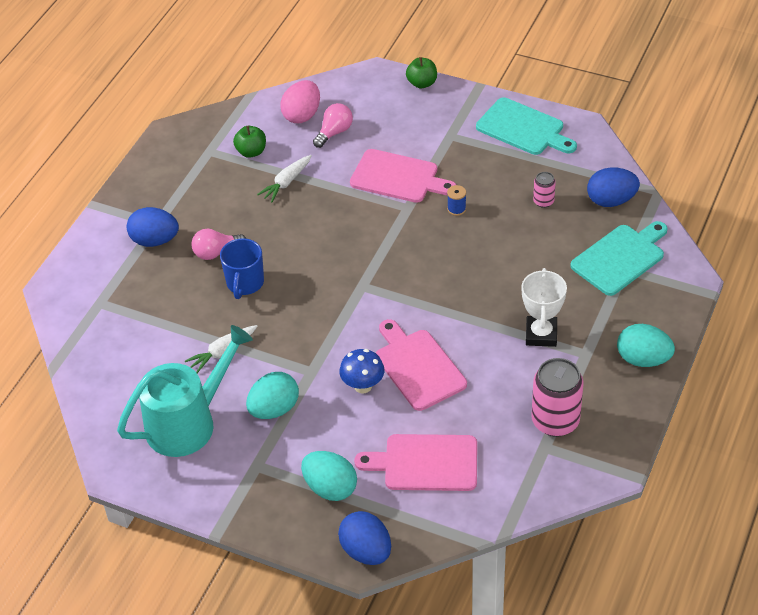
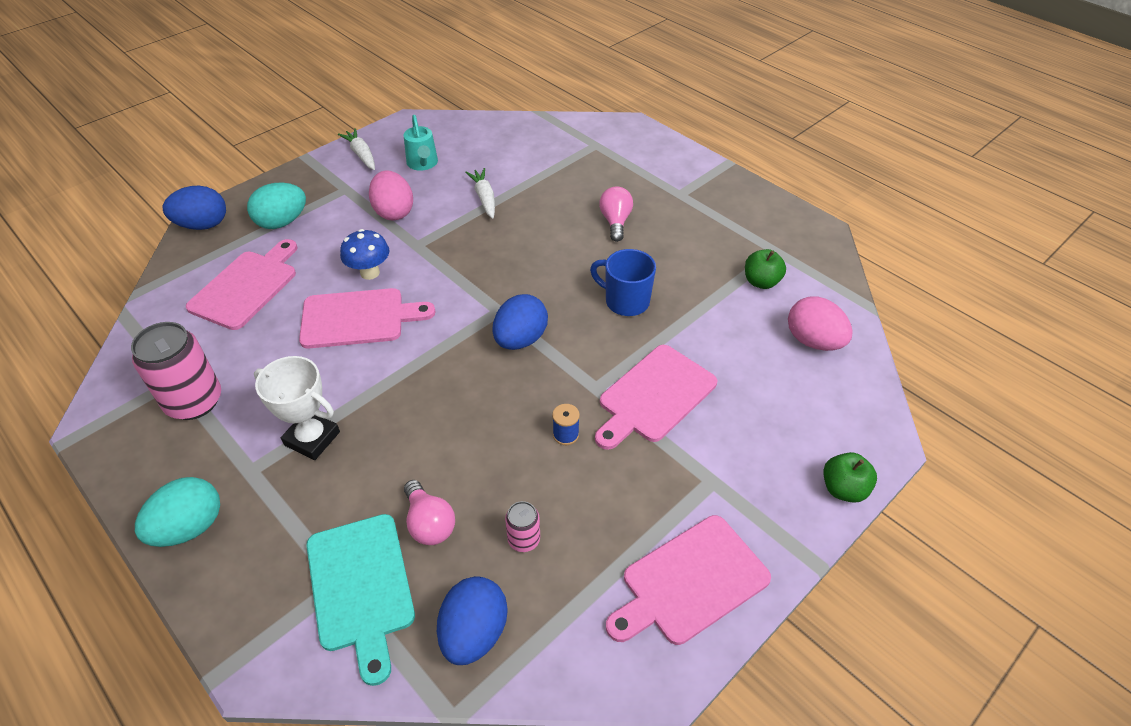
camera: 110 degrees right, 0 degrees up
turquoise watering can [117,325,253,457] -> turquoise watering can [404,115,438,171], size x0.51
blue egg [127,207,179,247] -> blue egg moved to [492,294,548,350]
blue mug [220,238,264,299] -> blue mug moved to [590,249,656,316]
turquoise egg [246,372,299,419] -> pink egg [369,170,413,221]
white carrot [257,155,312,202] -> white carrot moved to [338,128,375,170]
pink light bulb [313,103,353,148] -> pink light bulb moved to [404,480,455,545]
turquoise cutting board [476,97,577,155] -> pink cutting board [606,515,771,645]

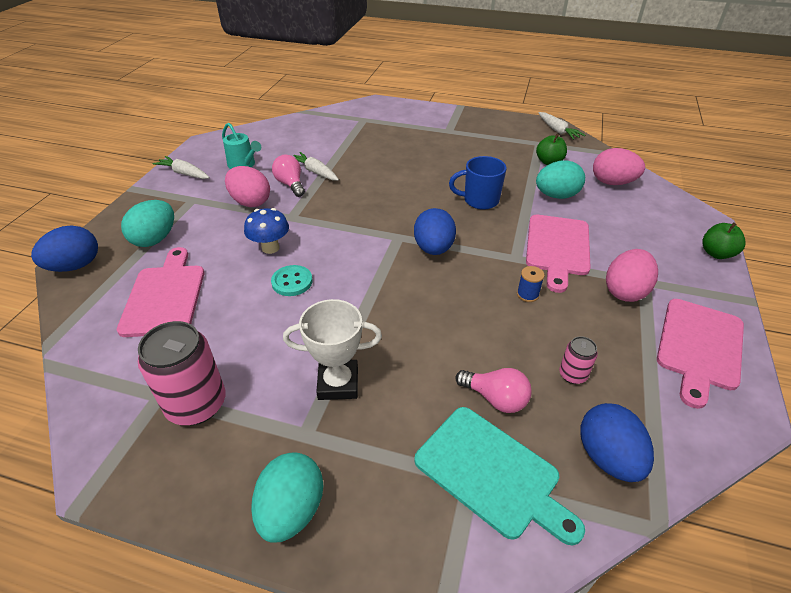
camera: 30 degrees left, 5 degrees down
pink cutting board [299,288,436,348] -> turquoise button [271,265,312,296]
pink light bulb [599,186,633,242] -> pink light bulb moved to [272,155,305,197]
none -> turquoise egg [536,160,585,199]
none -> white carrot [539,112,585,140]
none -> pink egg [606,249,658,302]

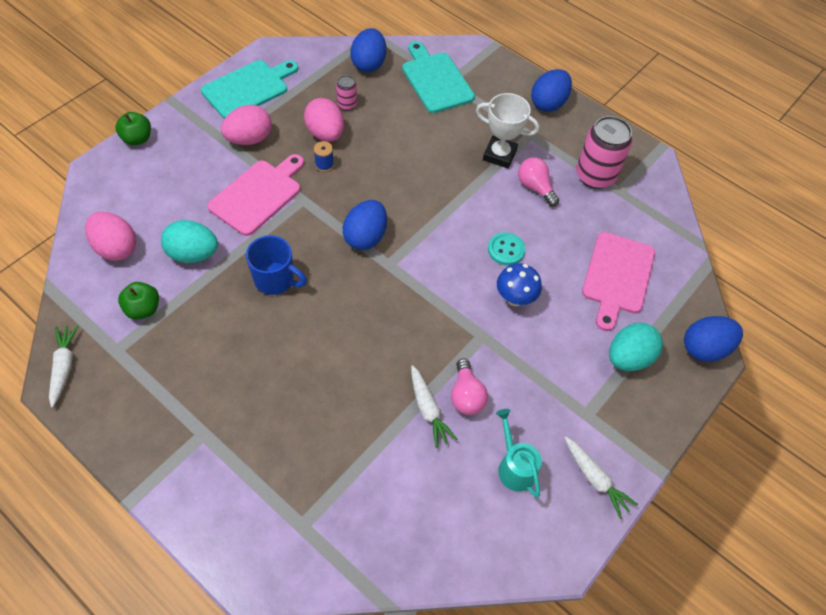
camera: 160 degrees left, 15 degrees up
pink egg [225,166,270,207] -> pink egg moved to [304,98,344,142]
turquoise egg [251,452,323,543] -> blue egg [531,69,572,112]
pink light bulb [455,368,532,413] -> pink light bulb moved to [518,157,559,207]
pink cutting board [657,299,744,409] -> turquoise cutting board [201,60,298,119]

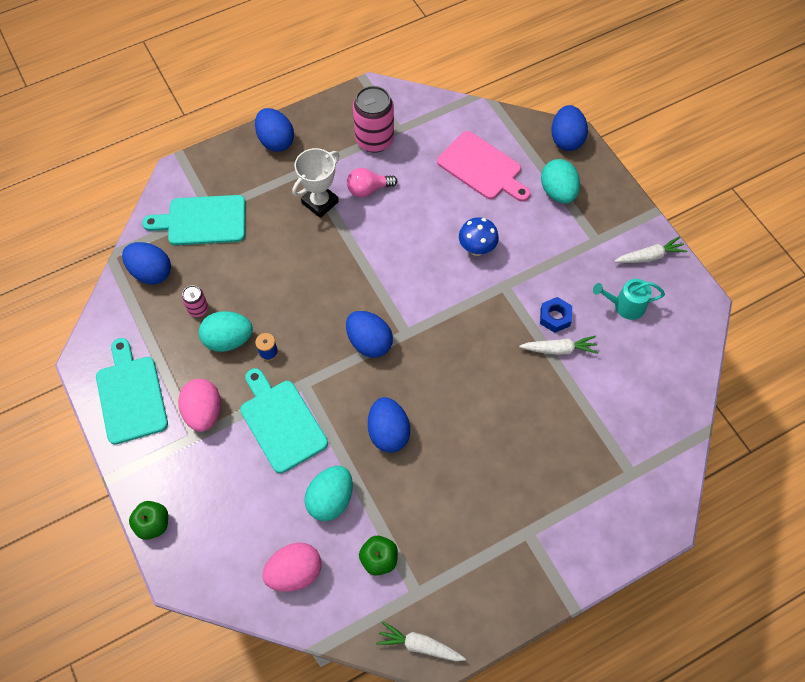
camera: 65 degrees left, 5 degrees up
pink cutting board [207,154,304,236] -> turquoise cutting board [240,368,328,473]
blue mug [246,235,307,295] -> blue egg [368,397,410,453]
pink egg [304,98,344,142] -> turquoise egg [199,311,253,352]
pink light bulb [451,358,488,415] -> blue nut [540,297,572,333]
turquoise button [488,232,525,266] -> none

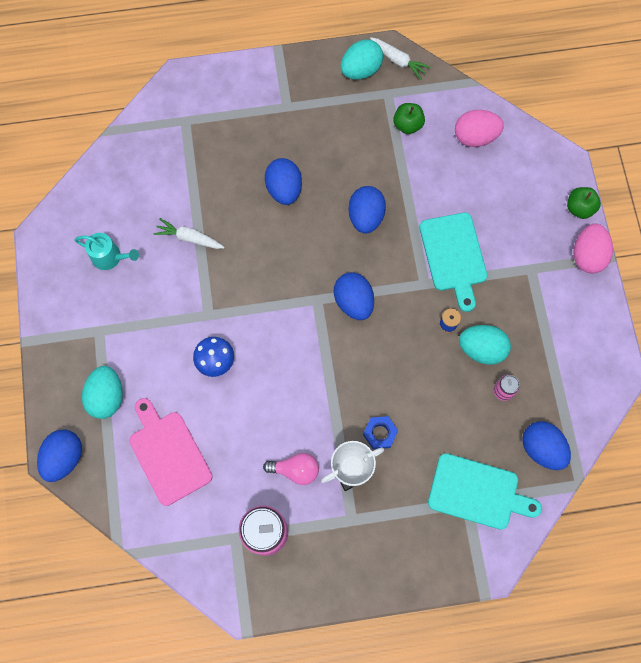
camera: 160 degrees left, 10 degrees up
turquoise cutting board [96,338,168,445] -> none
pink egg [178,379,221,432] -> pink egg moved to [573,223,613,273]
blue egg [255,108,294,152] -> blue egg moved to [265,158,302,205]
turquoise egg [304,466,353,521] -> turquoise egg moved to [341,40,383,80]
blue nut [540,297,572,333] -> blue nut moved to [363,416,398,449]
white carrot [615,236,688,263] -> none

